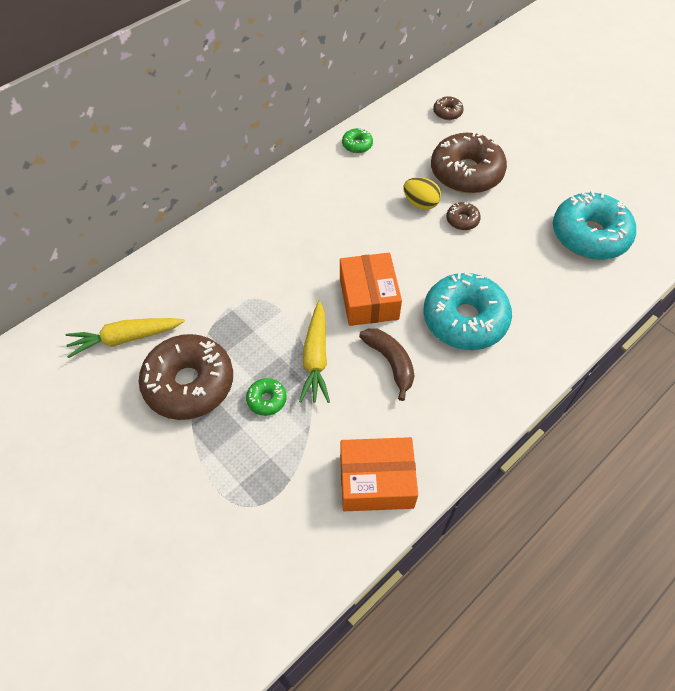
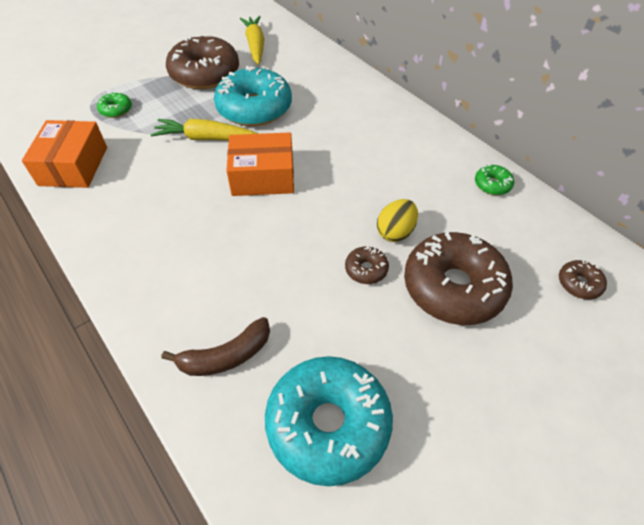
camera: 95 degrees right, 5 degrees down
green donut [246,378,287,416] -> green donut moved to [97,92,132,118]
brown banana [359,328,414,401] -> brown banana moved to [161,317,270,376]
turquoise donut [423,272,512,350] -> turquoise donut moved to [214,66,292,126]

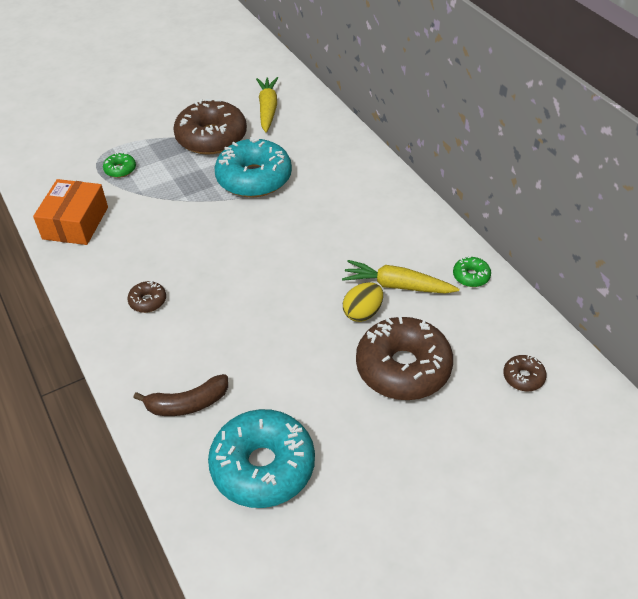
camera: 10 degrees right, 5 degrees down
yellow carrot [151,119,258,140] -> yellow carrot moved to [342,260,459,294]
orange box [226,132,294,196] -> none
brown donut [345,246,389,284] -> brown donut moved to [127,281,166,313]

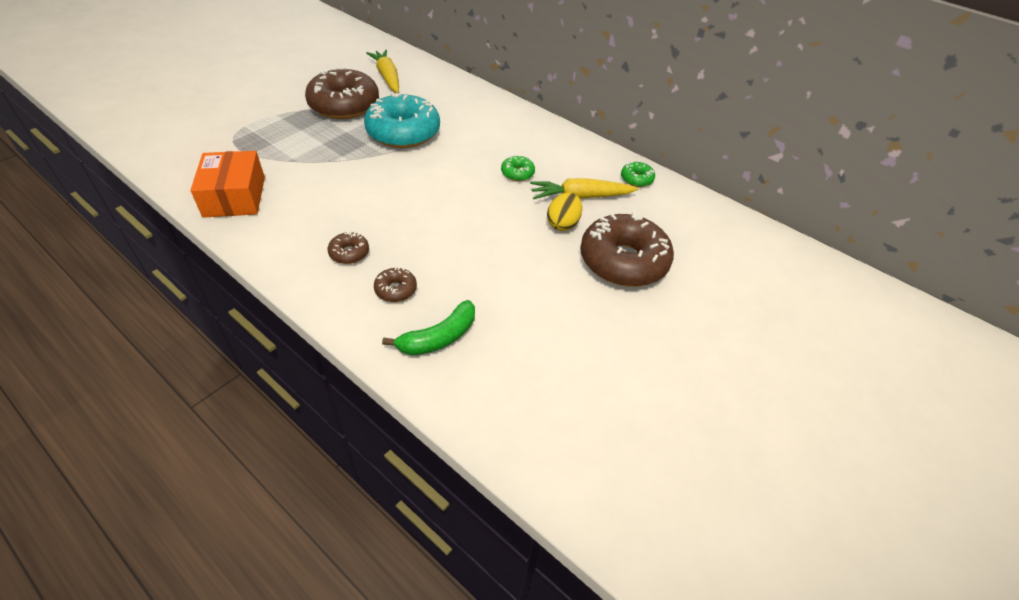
camera: 25 degrees left, 0 degrees up
green donut [103,152,136,178] -> green donut moved to [501,155,535,181]
brown banana [133,374,228,416] -> green banana [382,300,475,355]
turquoise donut [208,409,315,508] -> none
brown donut [503,355,547,391] -> brown donut moved to [374,267,417,302]

